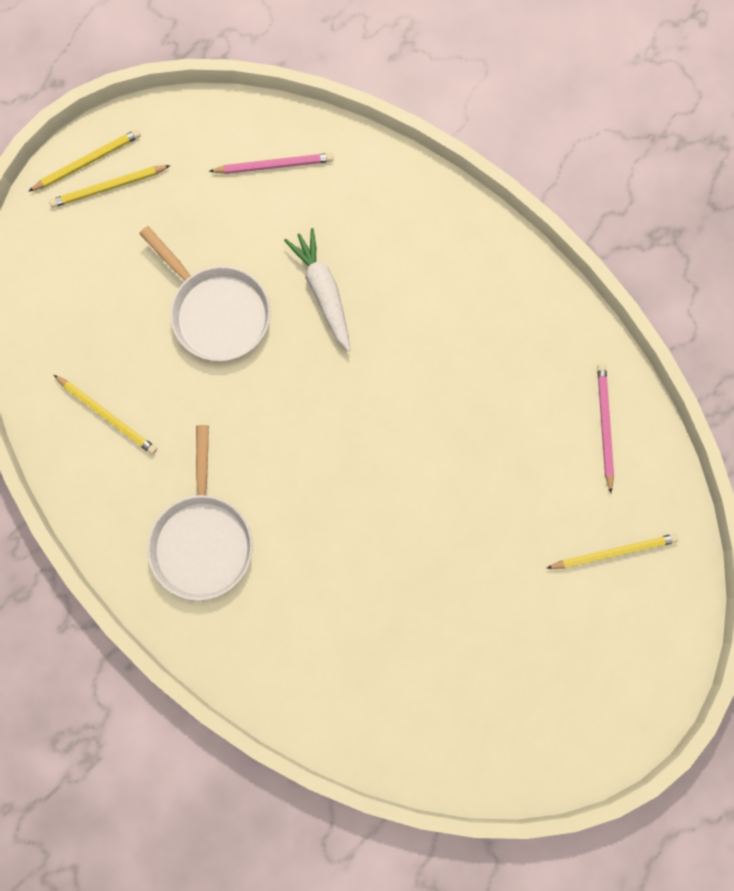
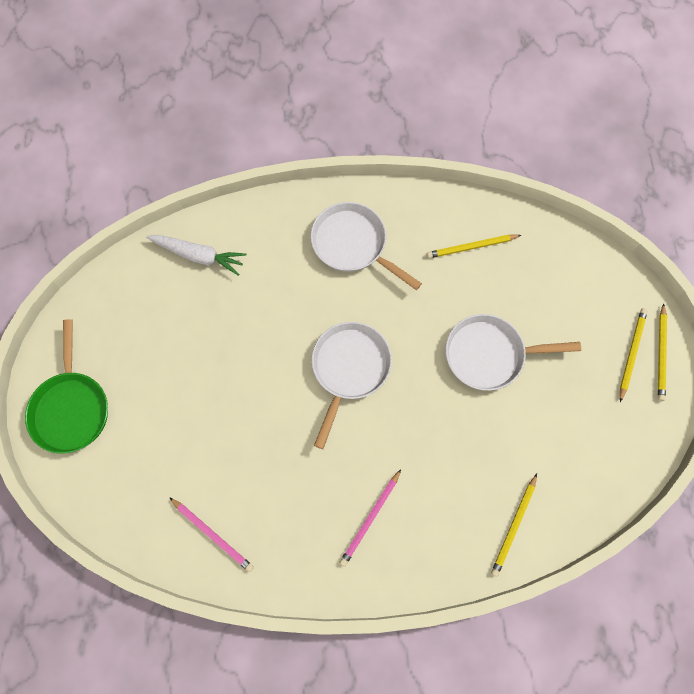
camera: 130 degrees right, 5 degrees down
pink pencil [209,153,333,174] -> pink pencil moved to [339,469,401,566]
white carrot [284,228,351,352] -> white carrot moved to [146,235,246,276]
yellow pencil [546,534,678,569] -> yellow pencil moved to [491,474,537,577]
none -> green pan [25,319,108,453]
none -> white pan [312,322,392,449]

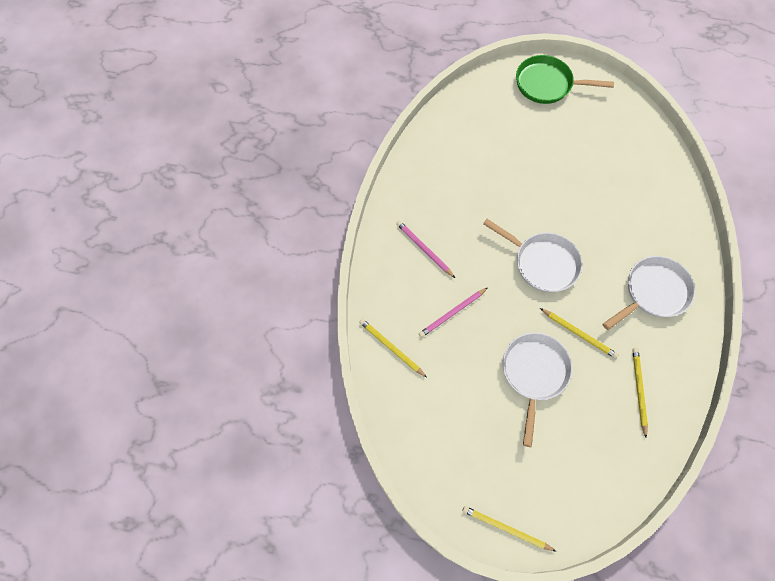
camera: 105 degrees right, 5 degrees down
white carrot [146,235,246,276] -> none
pink pencil [169,497,254,572] -> pink pencil moved to [419,288,487,338]
yellow pencil [620,308,647,402] -> yellow pencil moved to [540,308,618,359]

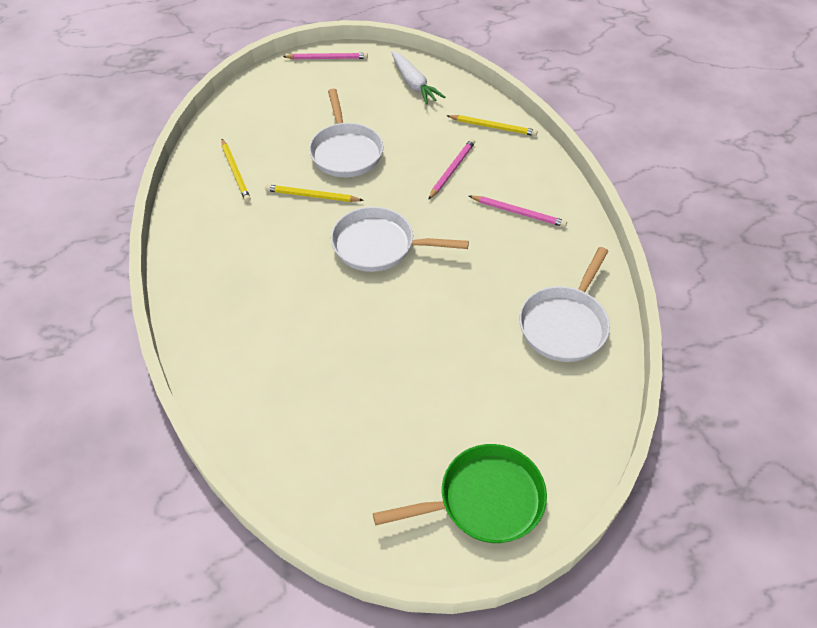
camera: 155 degrees right, 15 degrees down
yellow pencil [463,506,556,551] -> pink pencil [283,53,368,59]
white pan [603,256,695,330] -> white pan moved to [519,247,610,362]
none -> white carrot [391,51,445,105]

